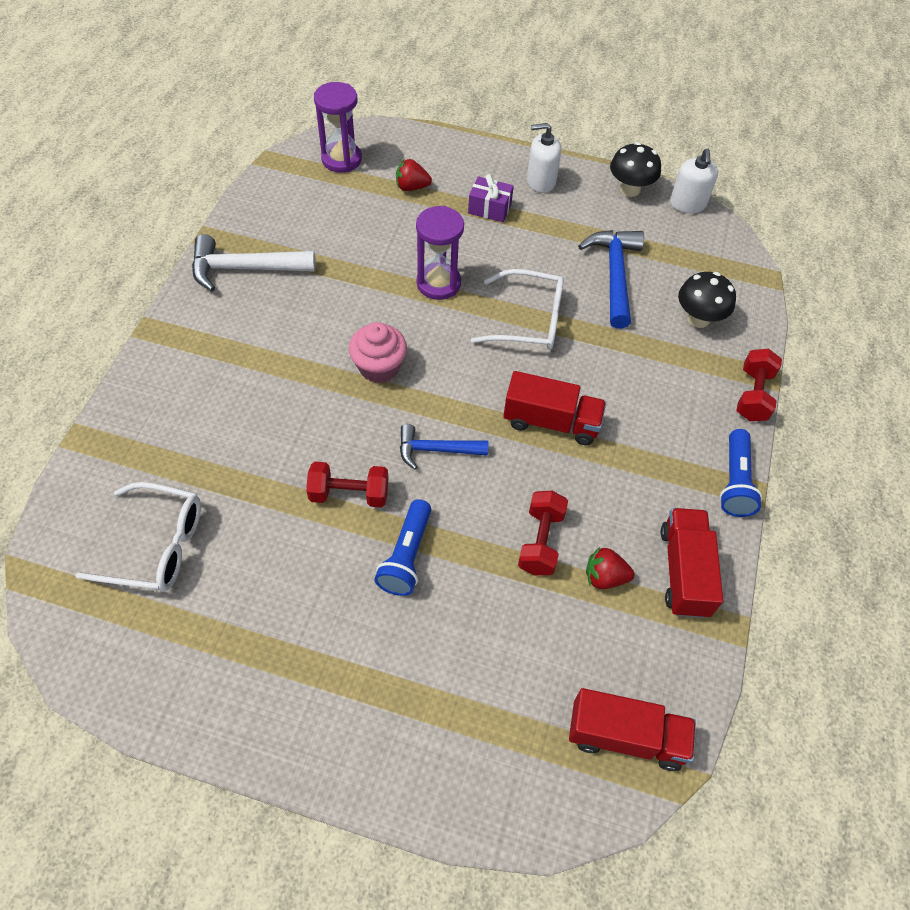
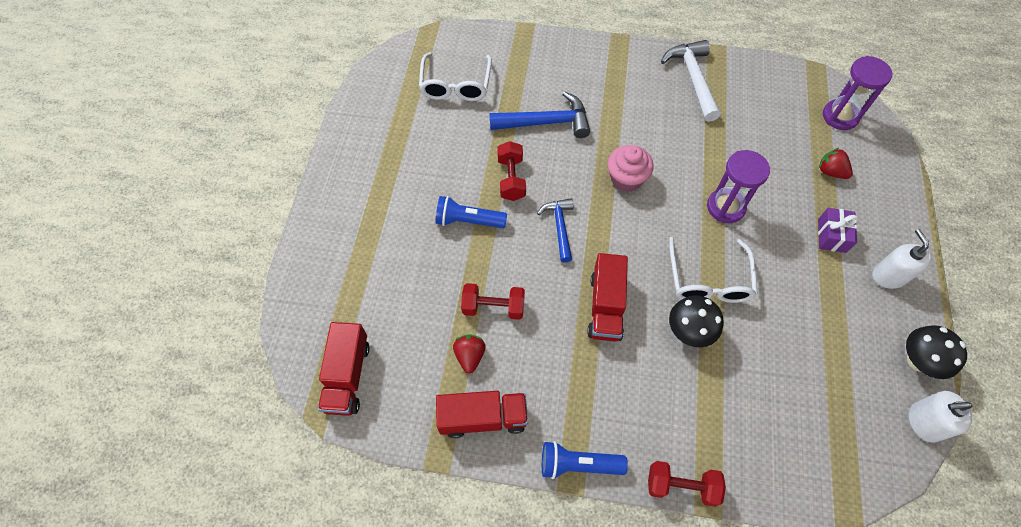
camera: 85 degrees right, 5 degrees up
red strawberry [396,159,432,191] -> red strawberry turned 45 degrees counterclockwise [819,148,853,179]
blue hammer [578,230,644,329] -> blue hammer moved to [489,91,590,138]
black mushroom [678,272,736,328] -> black mushroom moved to [669,295,724,347]

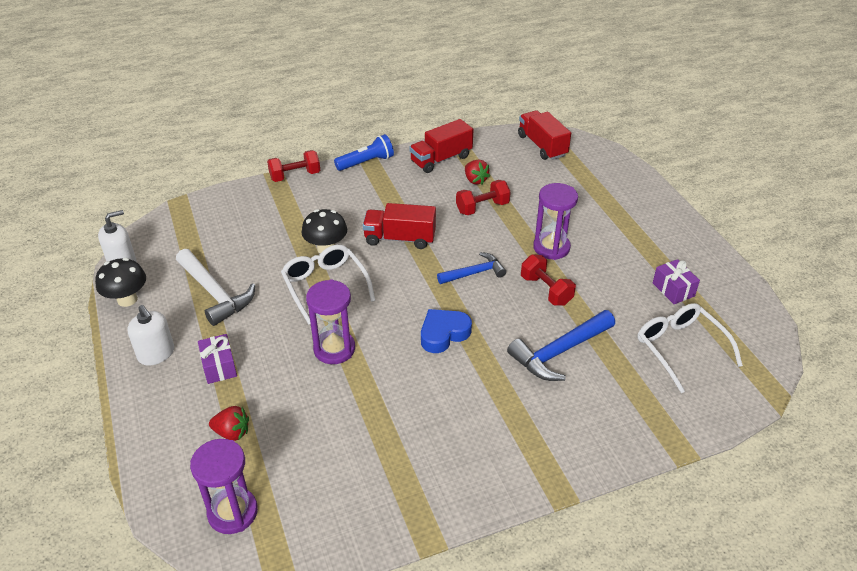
camera: 150 degrees right, 20 degrees down
blue flashlight [435,196,507,228] -> purple hourglass [533,183,578,260]
blue hammer [537,198,574,263] -> blue hammer turned 75 degrees counterclockwise [437,252,506,284]
red truck [587,253,628,342] -> red truck turned 60 degrees counterclockwise [363,203,436,249]
pink cupcake [608,145,654,192] -> blue heart [421,309,472,353]
white hammer [661,40,721,122] -> white hammer moved to [176,249,255,326]
none -> purple gift [653,259,700,304]

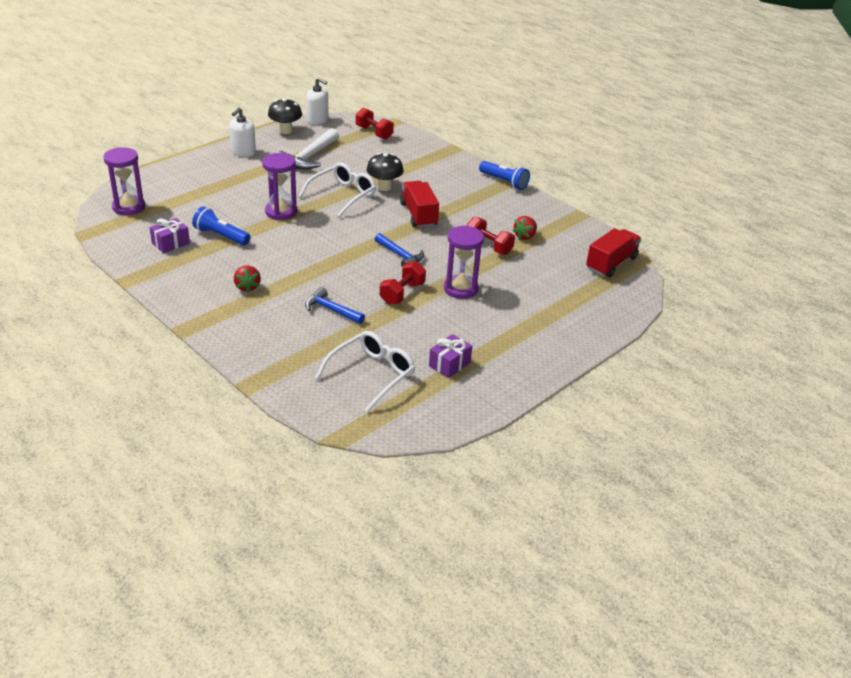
camera: 65 degrees right, 5 degrees down
purple gift [198,334,237,384] -> purple gift moved to [149,218,190,253]
red strawberry [209,406,249,441] -> red strawberry moved to [234,265,261,293]
red dumbbell [267,150,320,182] -> red dumbbell moved to [356,108,394,140]
red truck [409,119,474,173] -> none
blue heart [421,309,472,353] -> none
blue hammer [507,310,615,381] -> blue hammer [305,287,365,324], size x0.64
none -> blue flashlight [192,207,251,245]

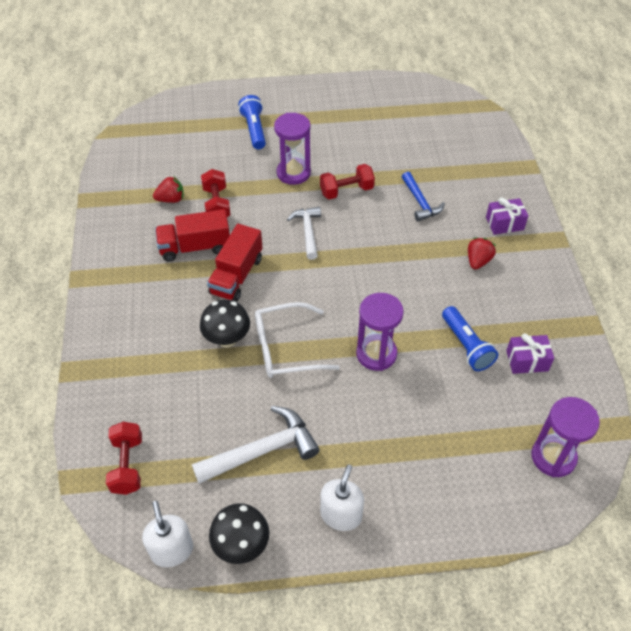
camera: 140 degrees left, 15 degrees up
white soap dispenser [229,108,256,157] -> white soap dispenser turned 45 degrees counterclockwise [320,464,364,531]
white glasses [315,331,415,412] -> none
blue hammer [375,233,424,267] -> white hammer [287,207,321,260]
purple gift [429,334,472,378] -> purple gift moved to [486,197,528,235]
blue flashlight [479,161,530,190] -> blue flashlight moved to [238,95,266,149]
red truck [586,228,641,277] -> red truck moved to [155,209,230,262]

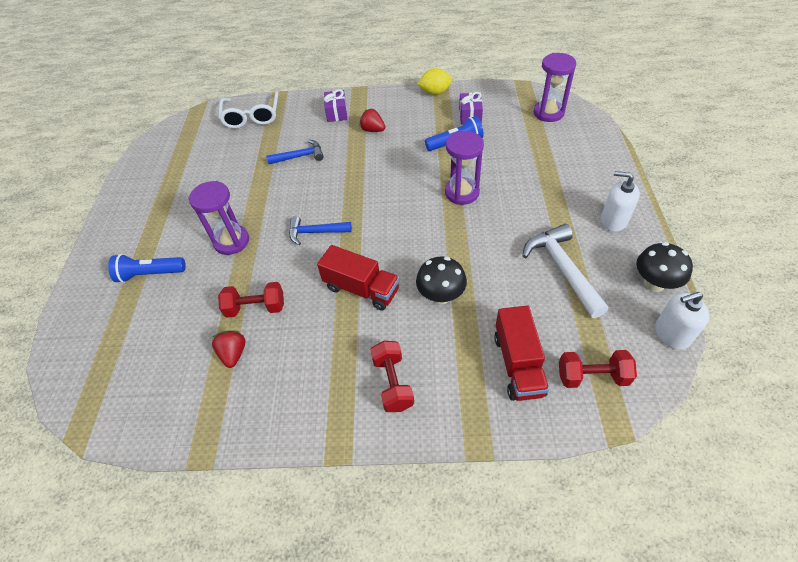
camera: 80 degrees left, 0 degrees up
red truck [155,209,230,262] -> red truck moved to [494,305,549,401]
white glasses [255,302,340,378] -> white glasses moved to [219,91,279,129]
white hammer [287,207,321,260] -> blue hammer [289,216,352,245]
red dumbbell [320,164,375,199] -> red dumbbell moved to [370,341,414,412]
none -> yellow lemon [417,68,452,95]

